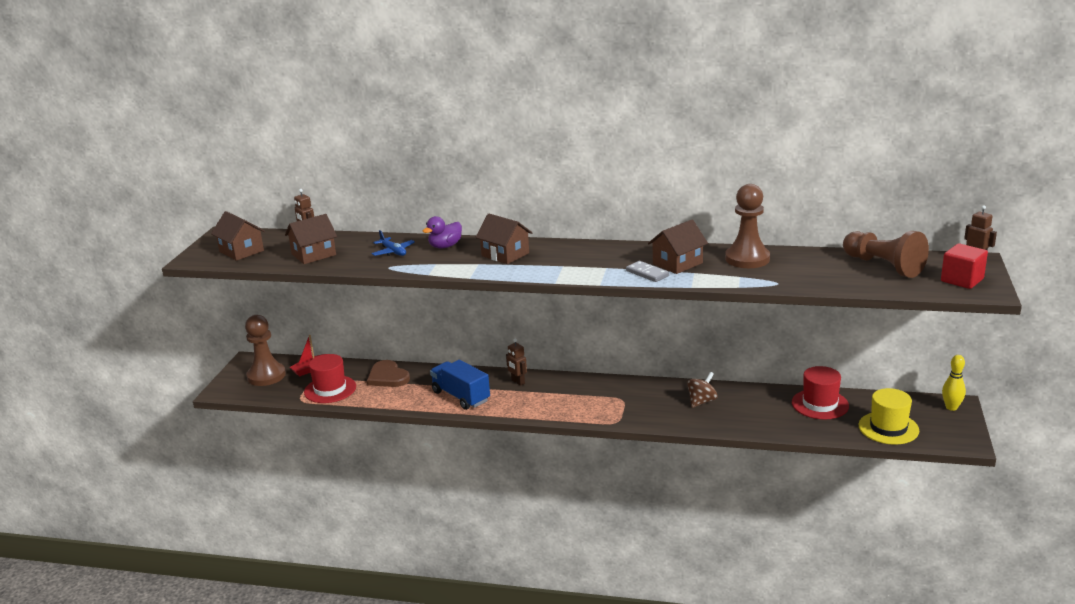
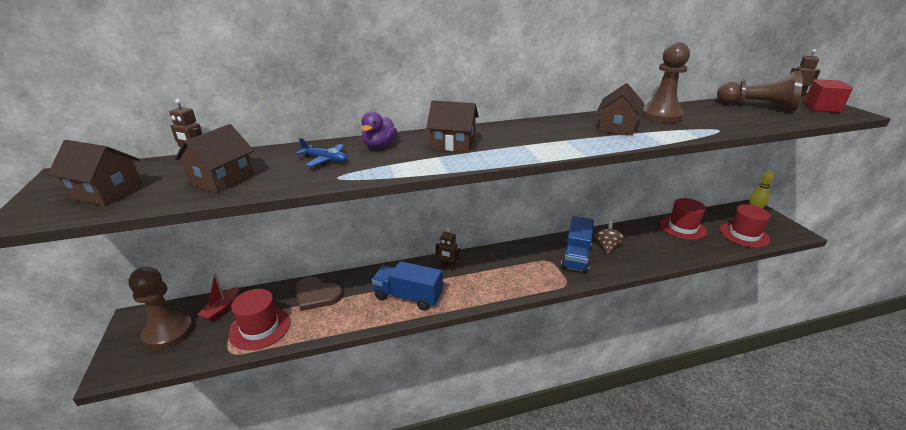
camera: 30 degrees left, 5 degrees up
grey domino [626,261,669,282] -> none
yellow hat [859,388,919,445] -> red hat [720,204,771,248]
none -> blue truck [561,216,594,273]

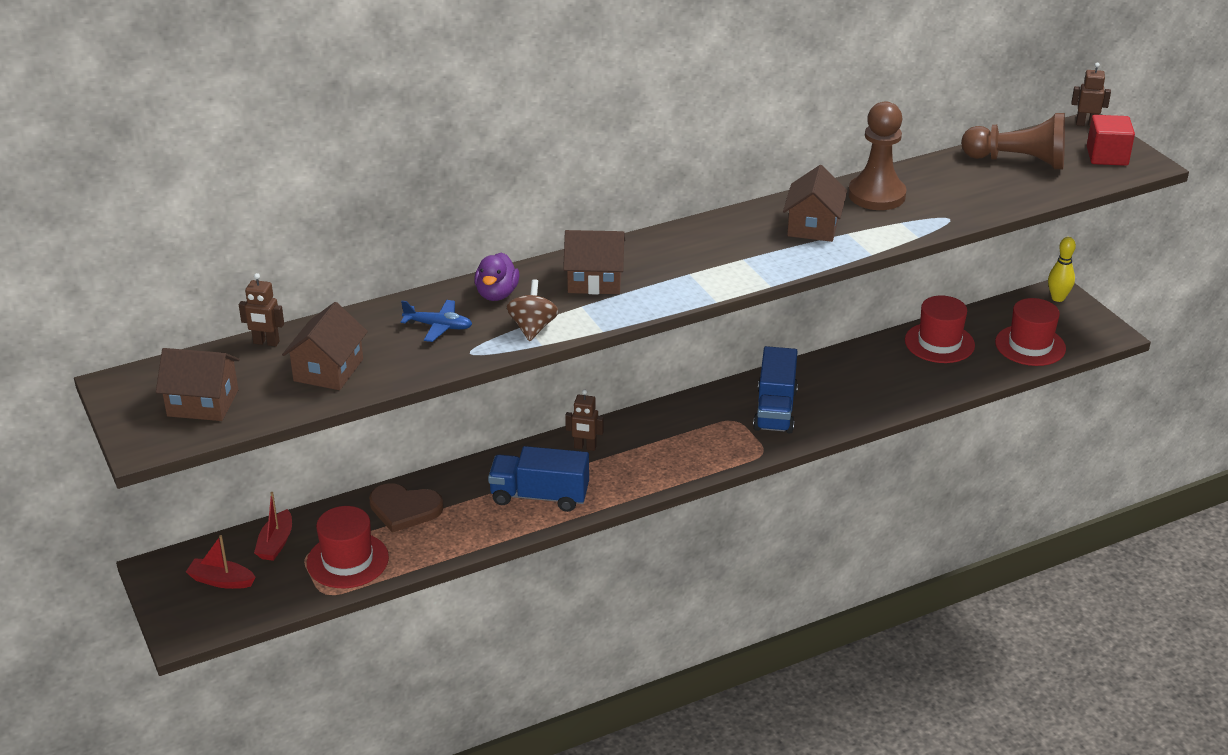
camera: 10 degrees left, 5 degrees up
brown pawn [128,267,193,349] -> red boat [186,535,256,589]
brown spinning top [595,221,624,254] -> brown spinning top moved to [507,279,558,341]

